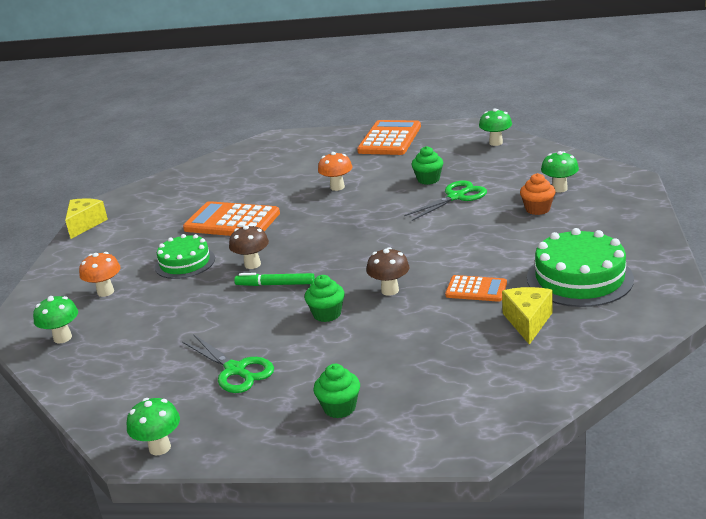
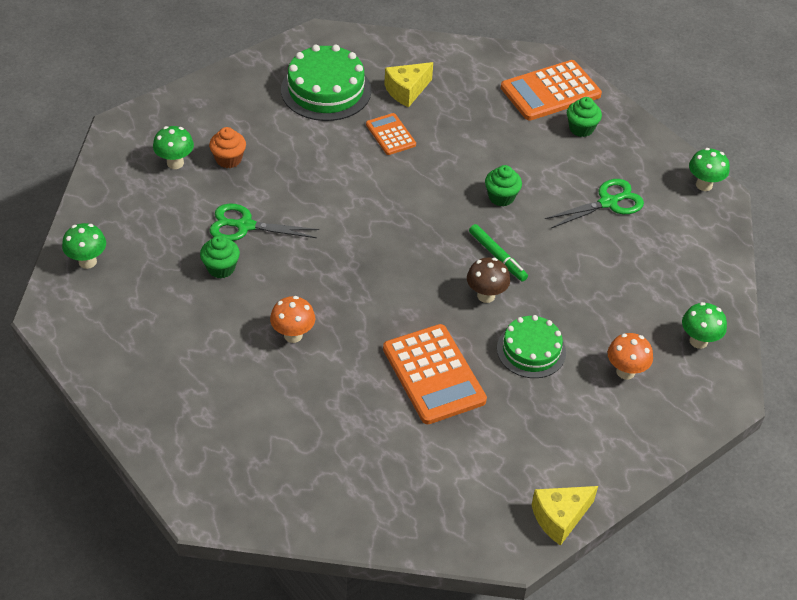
camera: 140 degrees left, 20 degrees up
green scissors [182,334,274,393] -> green scissors turned 60 degrees clockwise [545,179,644,228]
orange calculator [357,120,421,155] -> orange calculator moved to [501,60,602,121]
brown mushroom [366,247,409,296] -> none

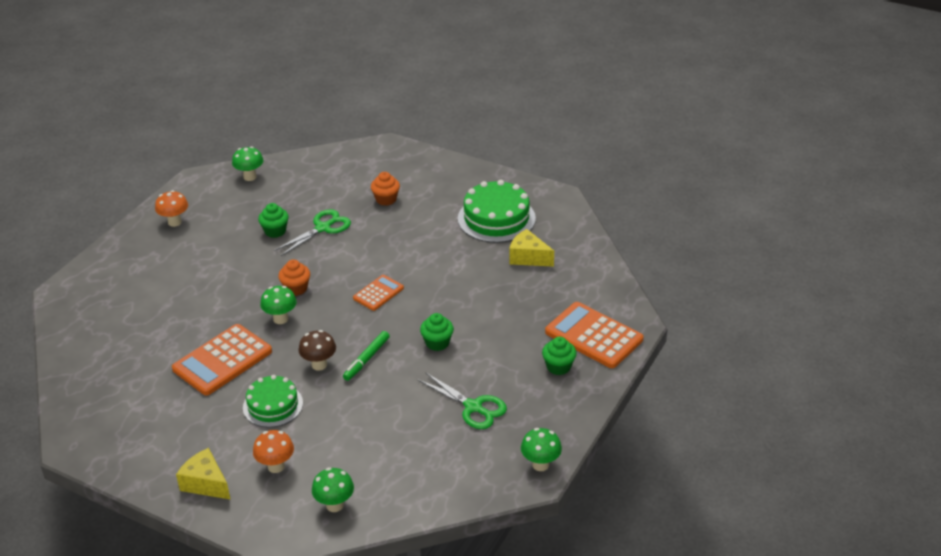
camera: 70 degrees right, 10 degrees down
green mushroom [153,126,194,169] -> green mushroom moved to [260,286,297,324]
green scissors [209,204,319,241] -> green scissors turned 60 degrees clockwise [274,209,351,256]
orange mushroom [270,296,315,343] -> orange mushroom moved to [155,190,188,227]
orange calculator [366,113,416,155] -> orange calculator moved to [353,275,404,311]
yellow cheese [532,486,598,546] -> yellow cheese moved to [176,448,231,500]
none -> orange cupcake [278,259,310,296]

